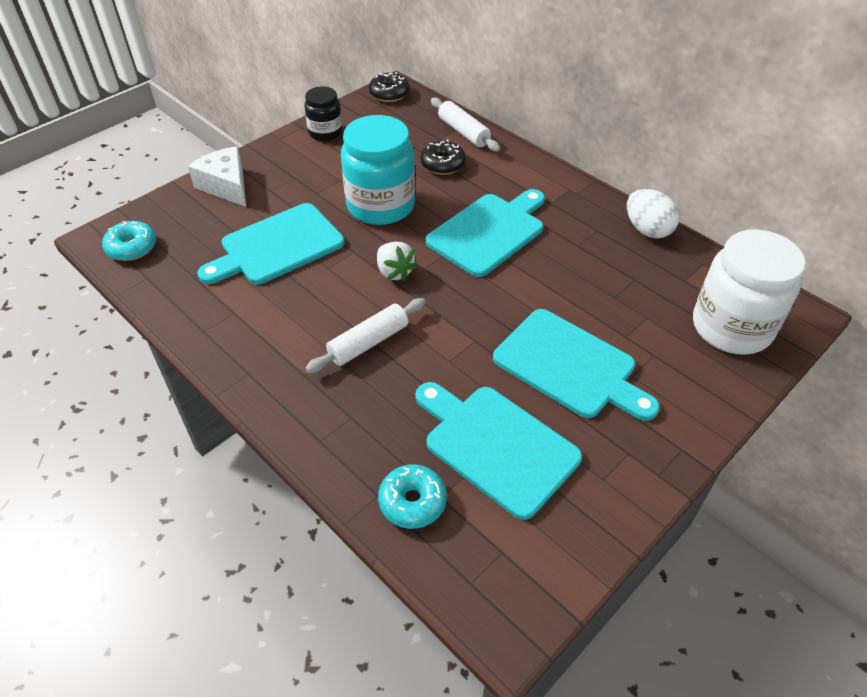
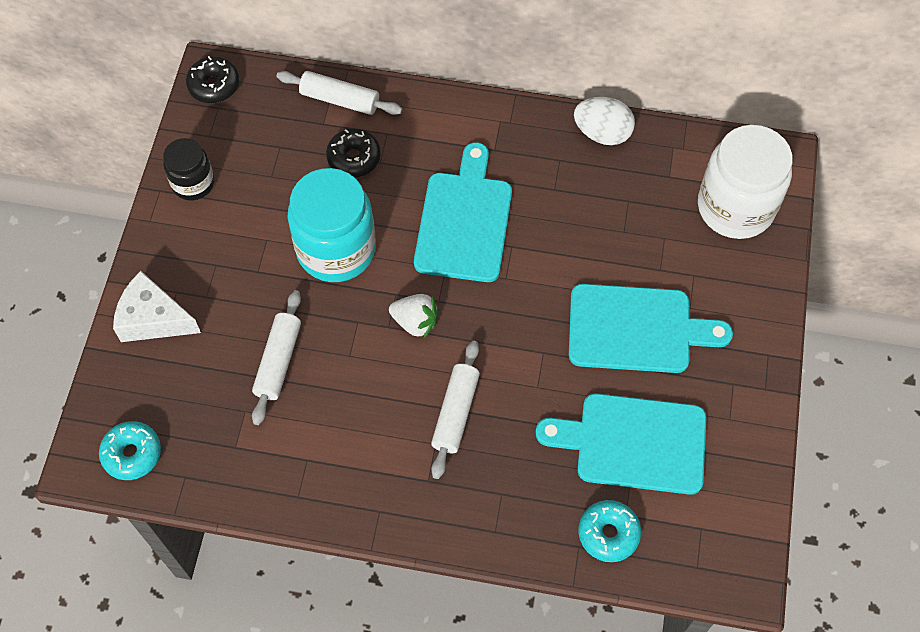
camera: 35 degrees left, 15 degrees up
turquoise cutting board [197,203,345,284] -> white rolling pin [252,290,301,425]

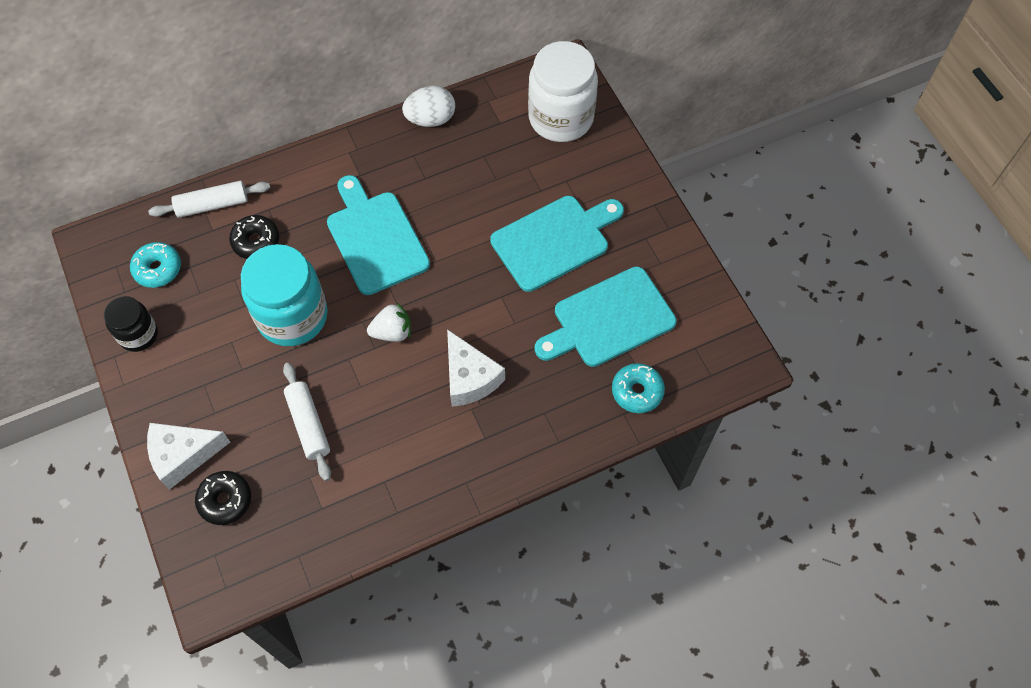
camera: 35 degrees left, 0 degrees up
turquoise donut [99,421,161,480] -> turquoise donut moved to [130,242,181,288]
black donut [186,56,239,103] -> black donut moved to [195,471,251,525]
white rolling pin [431,341,480,479] -> white cheese [447,329,505,407]

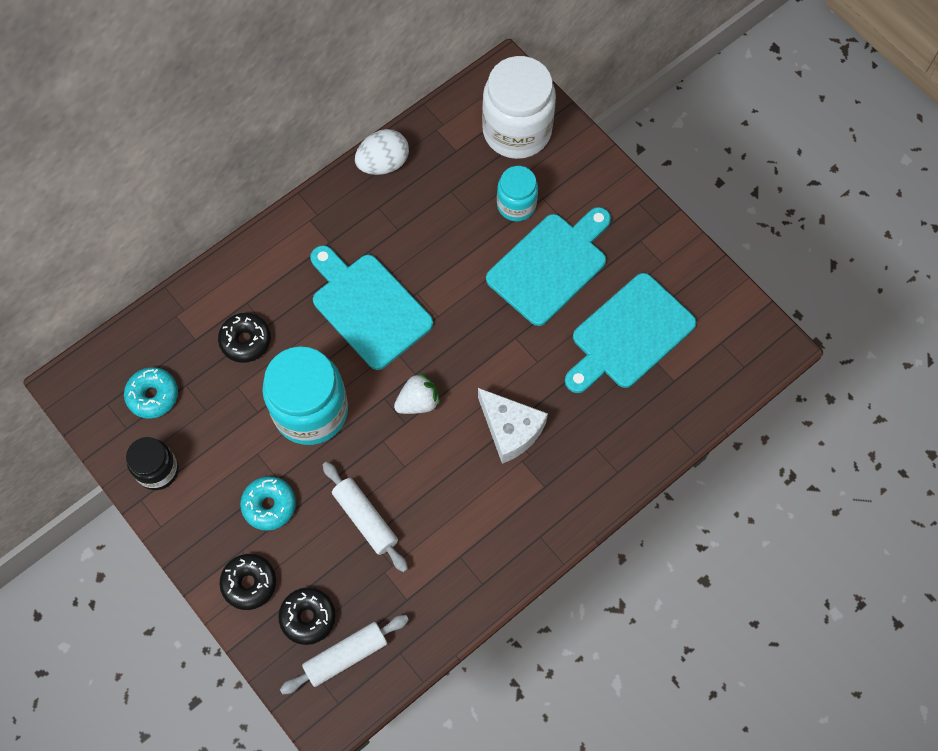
camera: 15 degrees left, 5 degrees up
white cheese [147,423,230,490] -> black donut [219,554,276,610]
white rolling pin [148,181,270,218] -> white rolling pin moved to [280,615,409,694]
turquoise donut [612,363,665,413] -> turquoise donut moved to [240,476,296,531]
none -> turquoise jar [497,166,538,221]

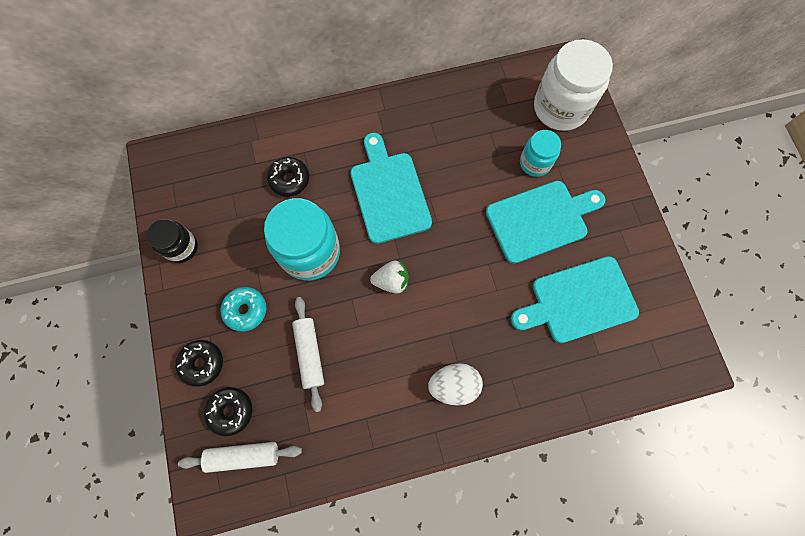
camera: 25 degrees right, 5 degrees up
turquoise donut [124,367,178,418] -> none
white egg [355,129,409,175] -> white egg moved to [428,363,483,405]
white cheese [478,388,548,464] -> none

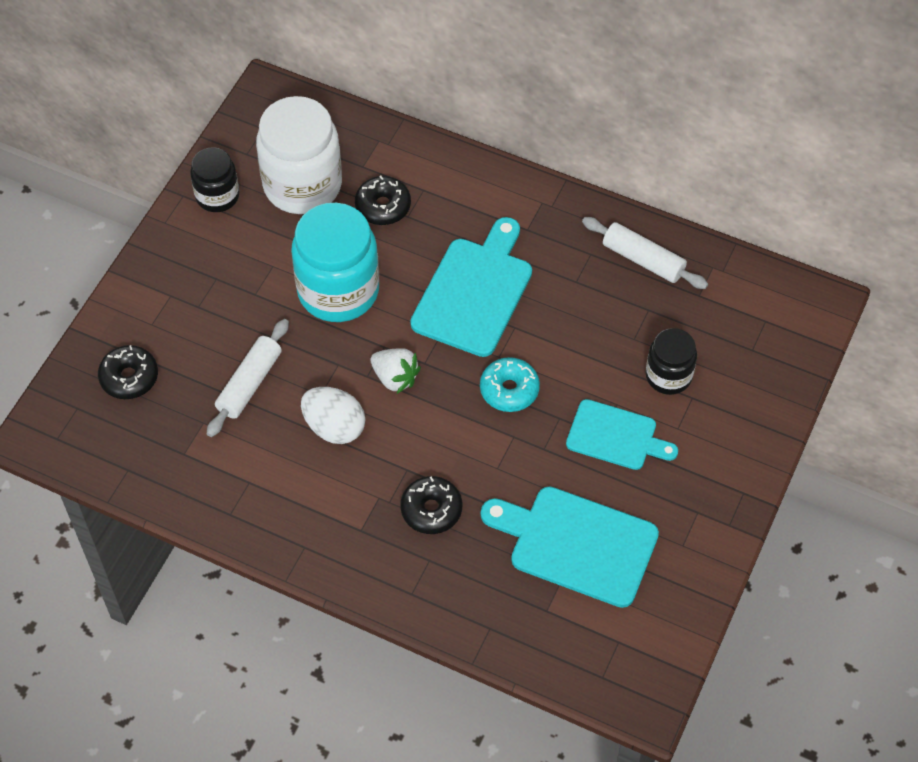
camera: 40 degrees right, 15 degrees down
black donut [175,340,223,387] -> black donut moved to [400,476,462,534]
white rolling pin [178,442,302,473] -> white rolling pin moved to [582,217,708,289]
turquoise donut [221,287,266,332] -> turquoise donut moved to [480,357,540,412]
white egg [428,363,483,405] -> white egg moved to [301,387,365,444]
turquoise cutting board [486,181,606,264] -> turquoise cutting board [566,399,678,470], size x0.64
turquoise jar [520,130,561,177] -> black jar [646,328,697,395]
white jar [534,39,613,131] -> white jar moved to [256,96,342,214]

